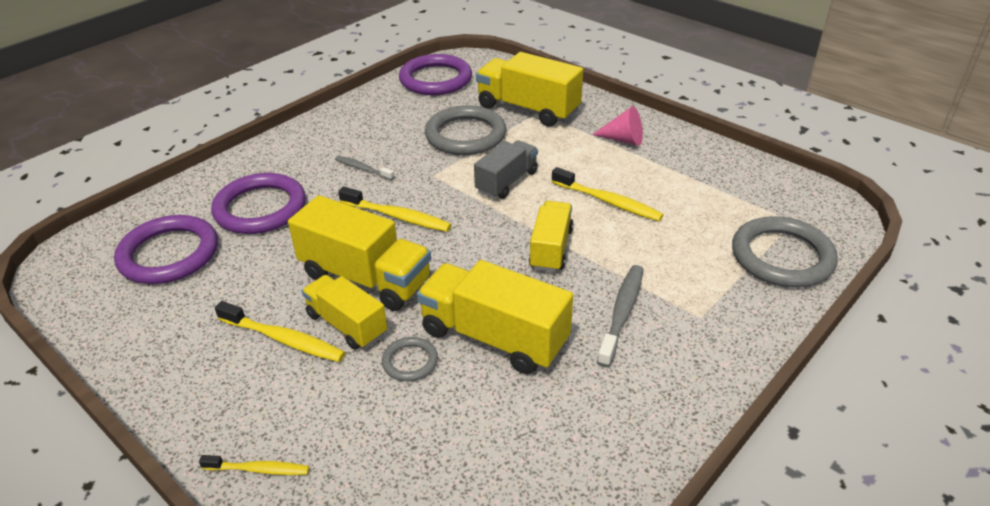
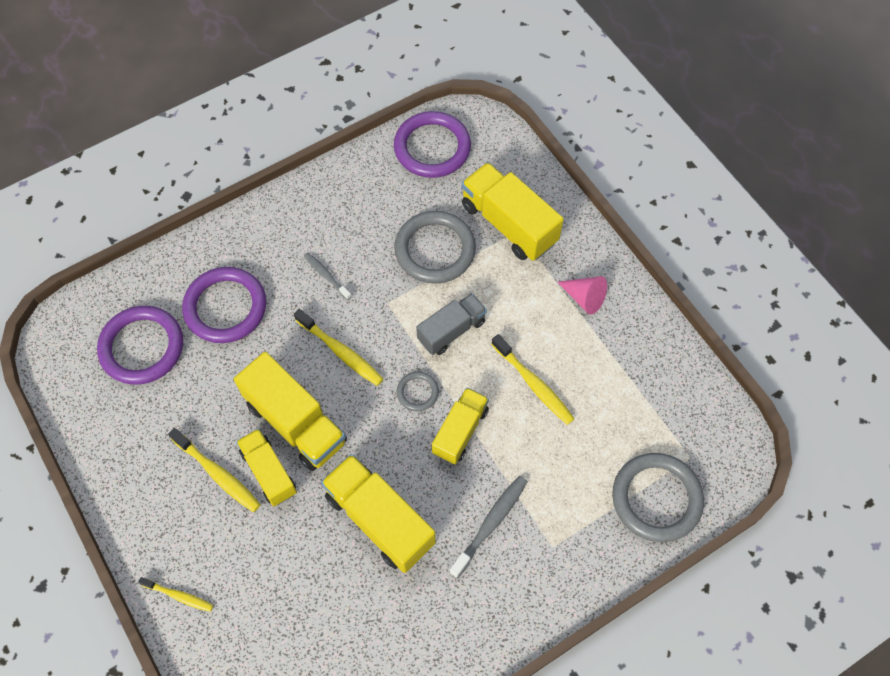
camera: 15 degrees right, 25 degrees up
grey ring [382,337,438,381] -> grey ring moved to [397,372,439,411]

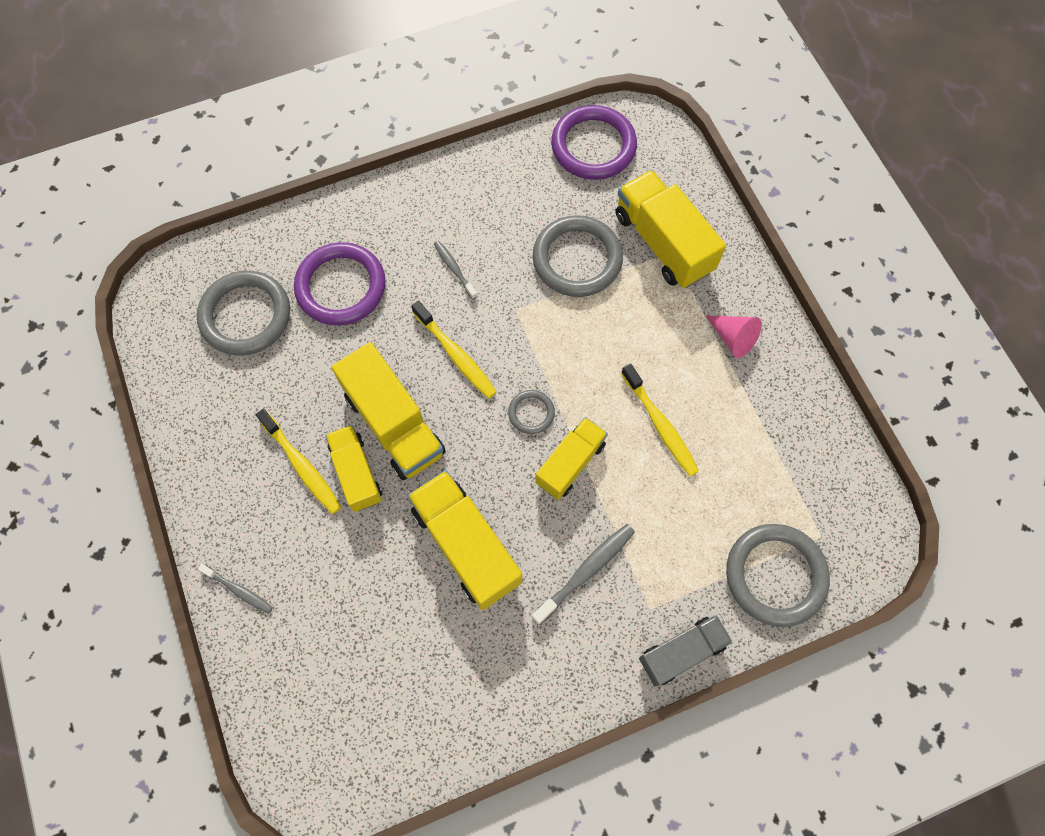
camera: 10 degrees right, 5 degrees up
purple ring [97,306,183,385] -> grey ring [197,271,290,356]
yellow toothbrush [138,577,213,612] -> grey toothbrush [198,564,273,614]
grey truck [416,293,487,355] -> grey truck moved to [639,615,733,687]

